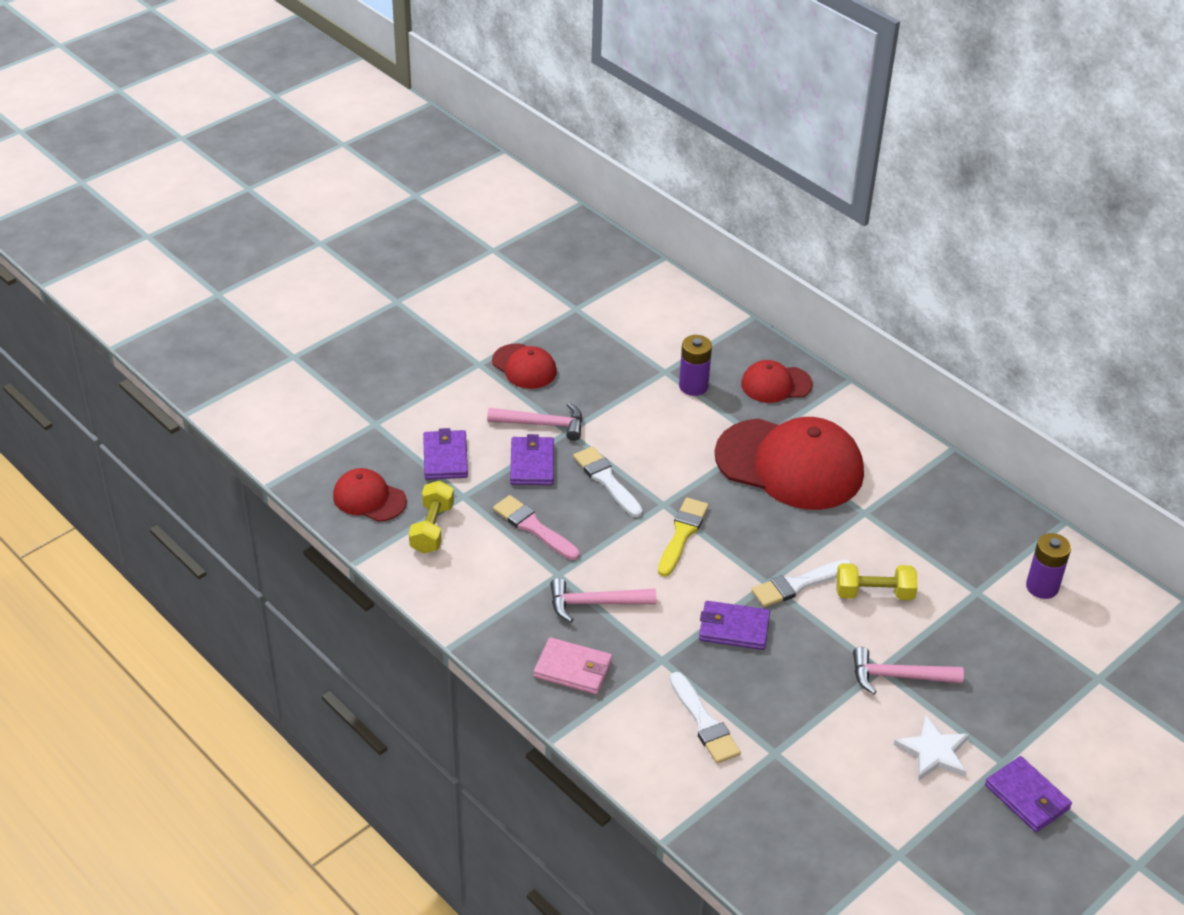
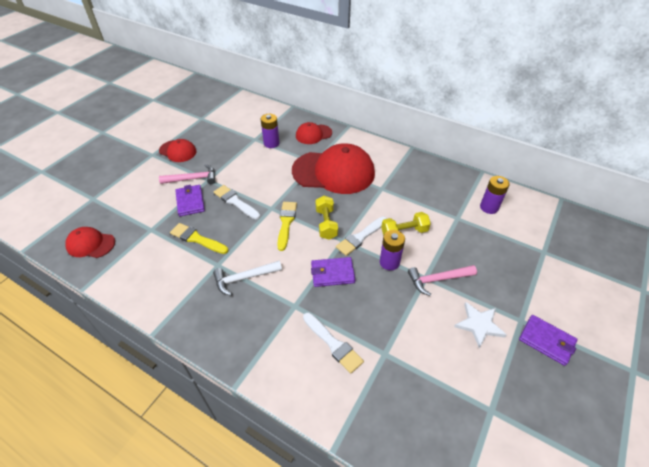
camera: 15 degrees left, 5 degrees up
yellow dumbbell [409,480,454,554] -> yellow dumbbell moved to [316,196,338,240]
purple wallet [423,428,468,480] -> none
pink brush [493,495,579,560] -> yellow brush [170,223,228,254]
pink wallet [534,637,612,695] -> none
pink hammer [550,578,656,622] -> white hammer [213,261,282,296]
none -> purple battery [380,230,405,270]

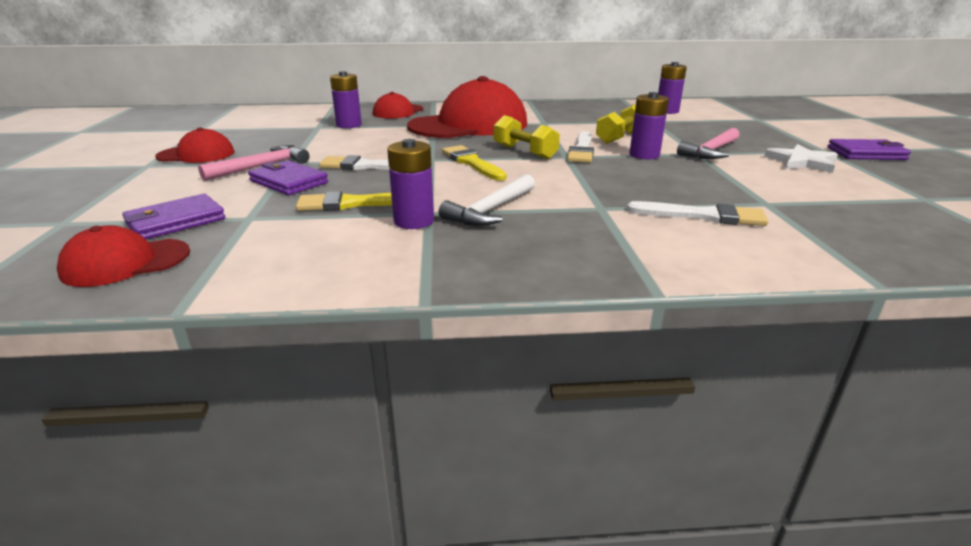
camera: 35 degrees left, 20 degrees down
purple wallet [311,257,356,287] -> purple wallet moved to [122,194,225,239]
none -> purple battery [387,139,434,229]

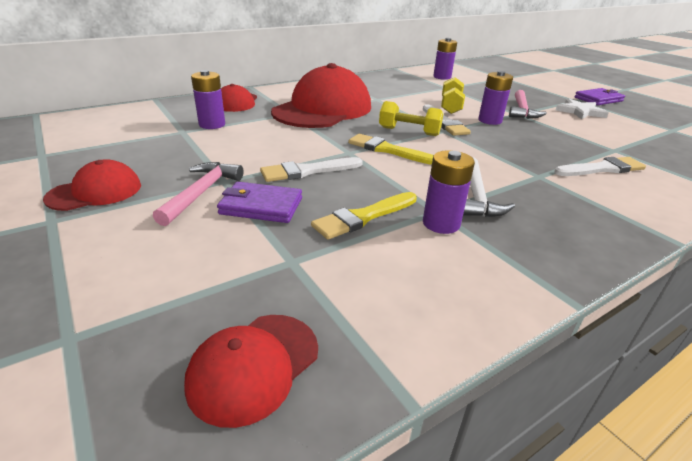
camera: 30 degrees left, 5 degrees up
purple wallet [122,194,225,239] -> none

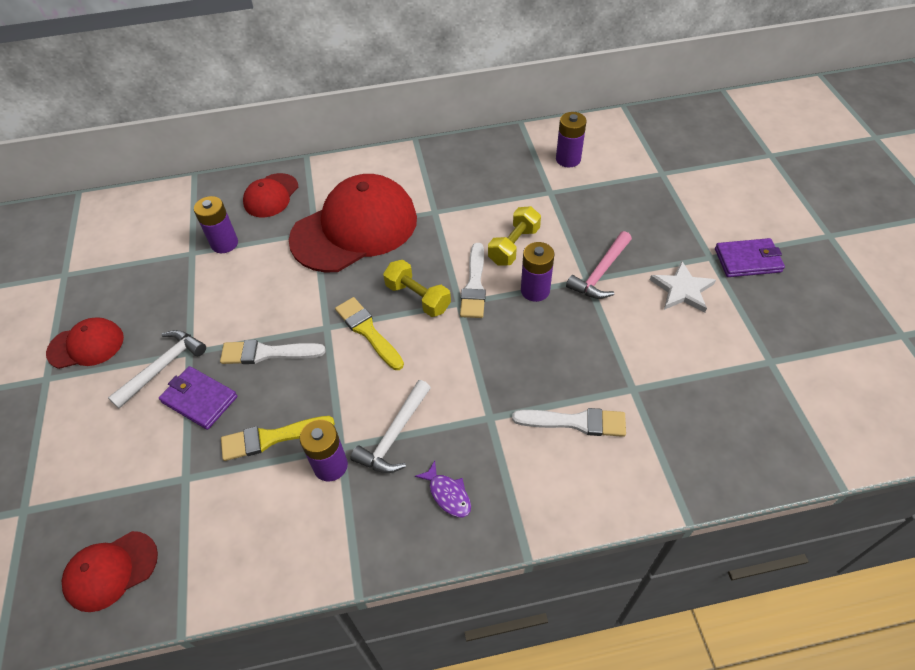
camera: 25 degrees right, 20 degrees up
pink hammer [153,162,243,226] -> white hammer [108,330,206,409]
none -> purple fish [415,461,471,517]

